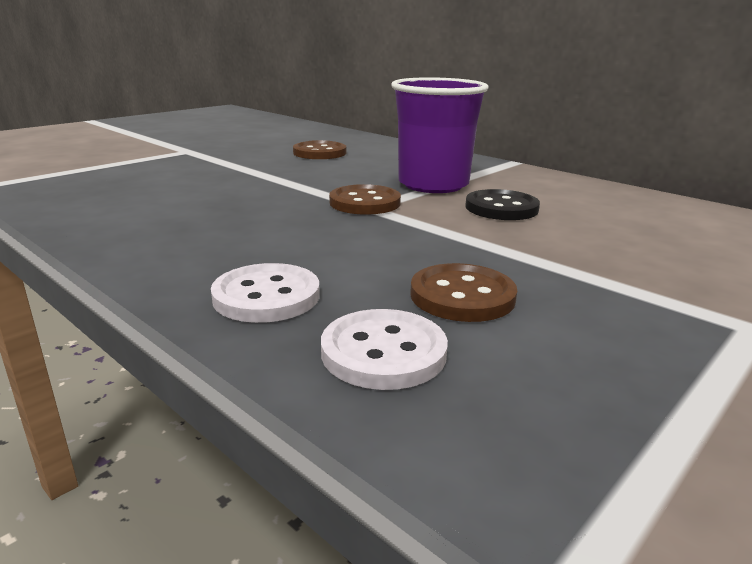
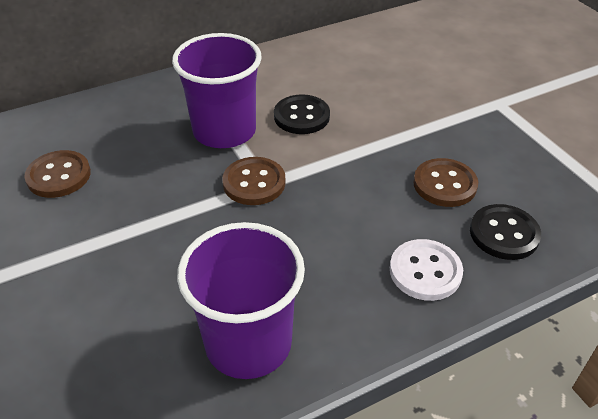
camera: 70 degrees left, 20 degrees up
white button [321,309,448,390] -> black button [470,204,541,260]
none -> purple cup [177,222,305,379]

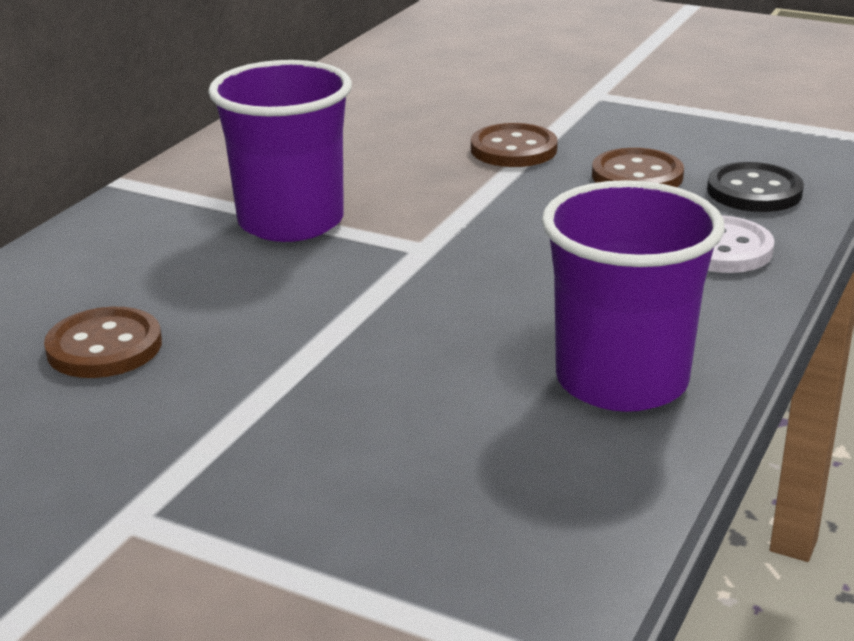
camera: 35 degrees left, 15 degrees down
brown button [222,157,286,205] -> brown button moved to [471,123,558,167]
black button [274,94,330,134] -> none

